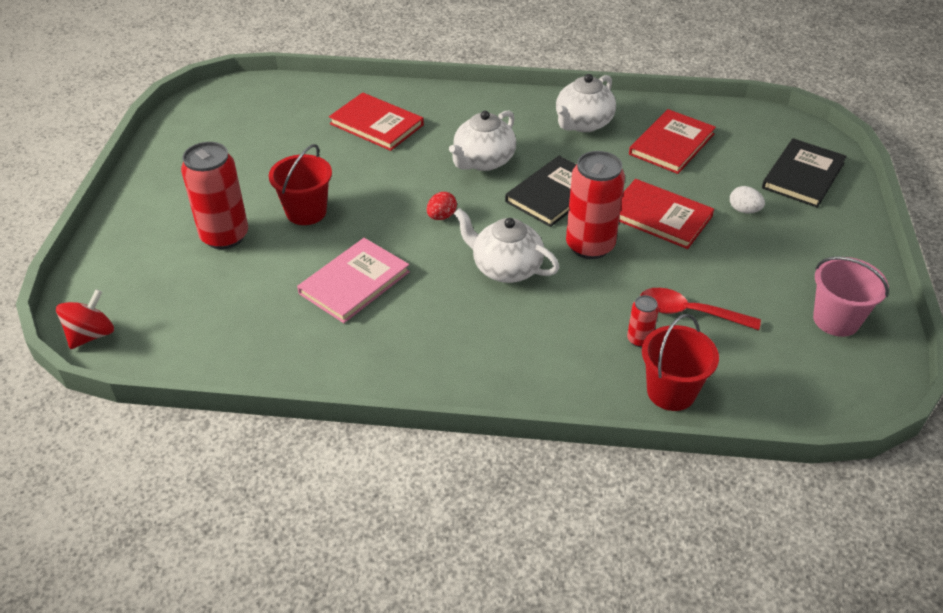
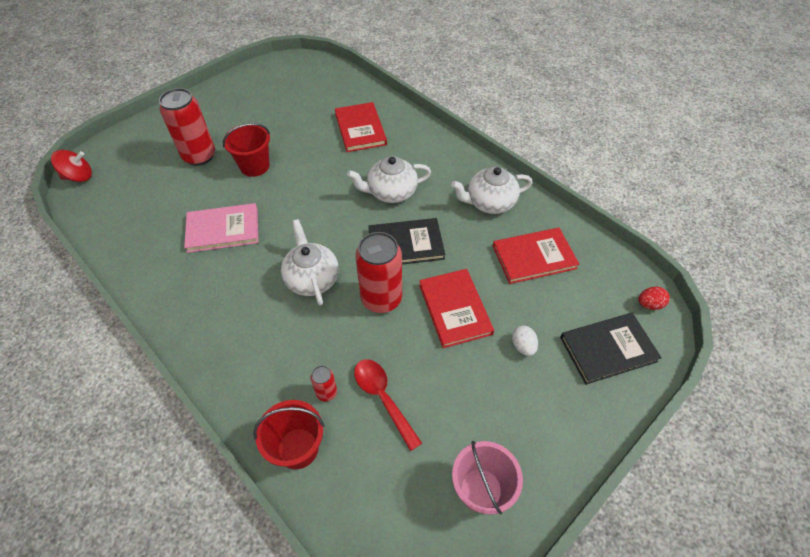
camera: 40 degrees right, 10 degrees up
red egg [427,192,457,220] -> red egg moved to [638,287,670,310]

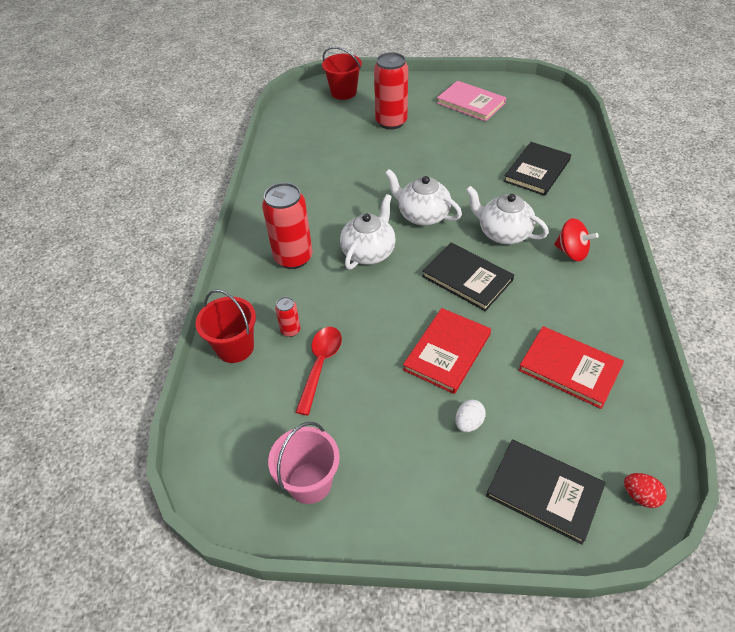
camera: 50 degrees right, 5 degrees down
red spinning top [51,150,92,182] -> red spinning top moved to [554,218,599,261]
pink book [184,203,259,253] -> pink book moved to [437,81,506,121]
red bucket [222,123,270,177] -> red bucket moved to [322,47,362,100]
red book [335,102,387,152] -> black book [504,142,571,196]
red can [355,232,402,313] -> red can moved to [262,183,313,269]
white teapot [451,167,533,214] -> white teapot moved to [385,169,462,226]

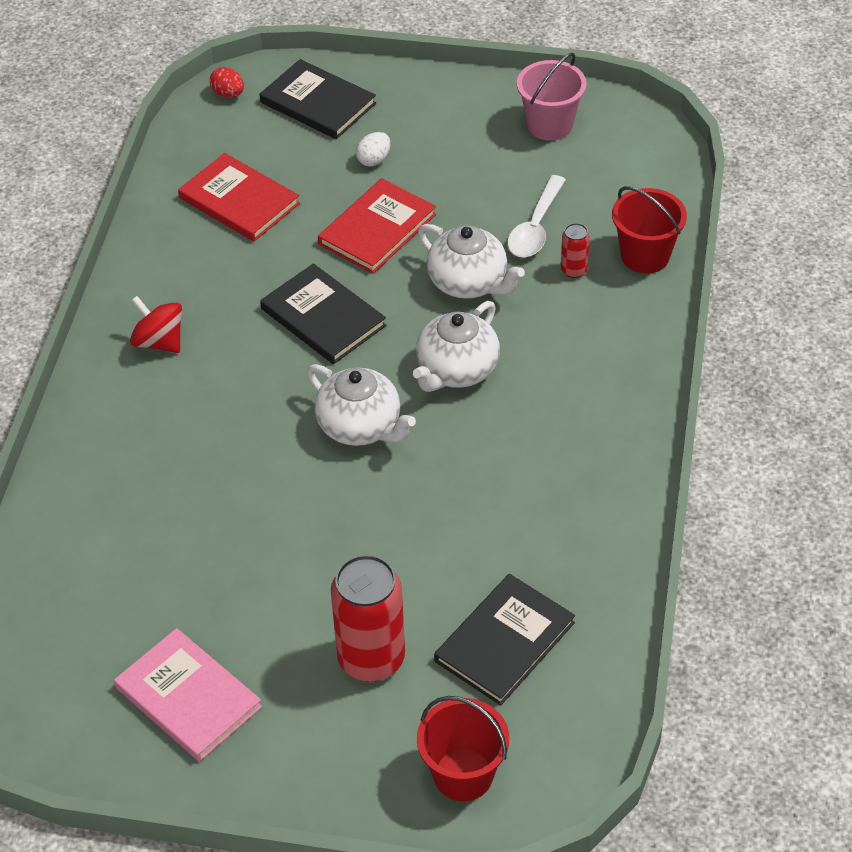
camera: 175 degrees left, 0 degrees up
red can [262,183,313,269] -> none
red spoon [295,327,342,416] -> white spoon [507,175,566,257]
white teapot [466,186,549,244] -> white teapot moved to [418,224,525,299]
black book [504,142,571,196] -> black book moved to [434,574,575,706]

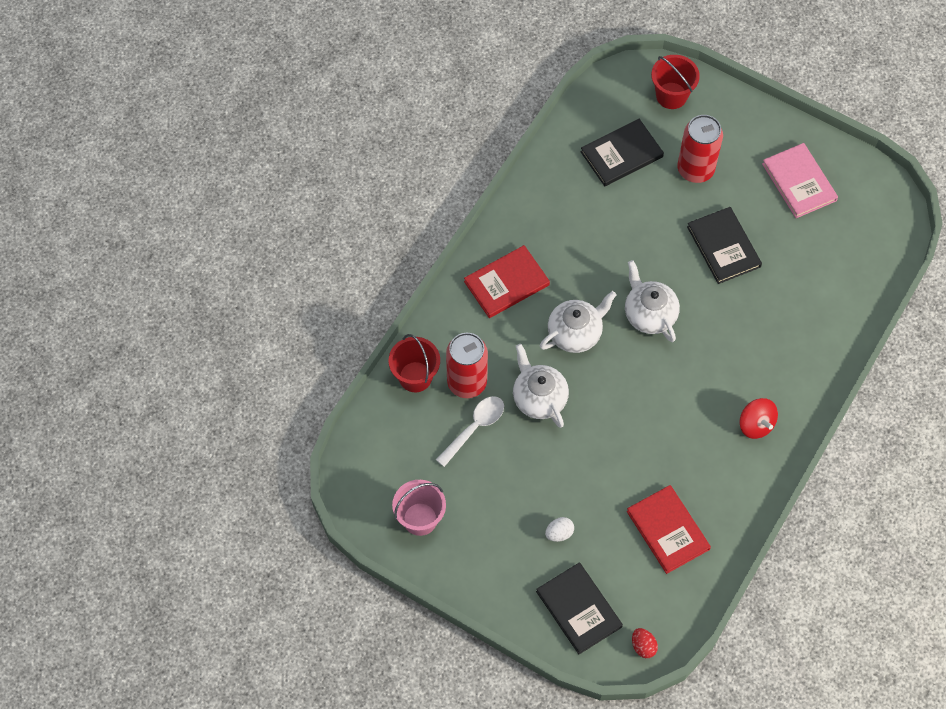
camera: 160 degrees left, 15 degrees up
black book [260,263,386,364] -> black book moved to [687,207,762,284]
red book [318,178,436,274] -> red book moved to [464,245,550,318]
red can [561,223,590,278] -> red can [446,333,488,398], size x2.14

